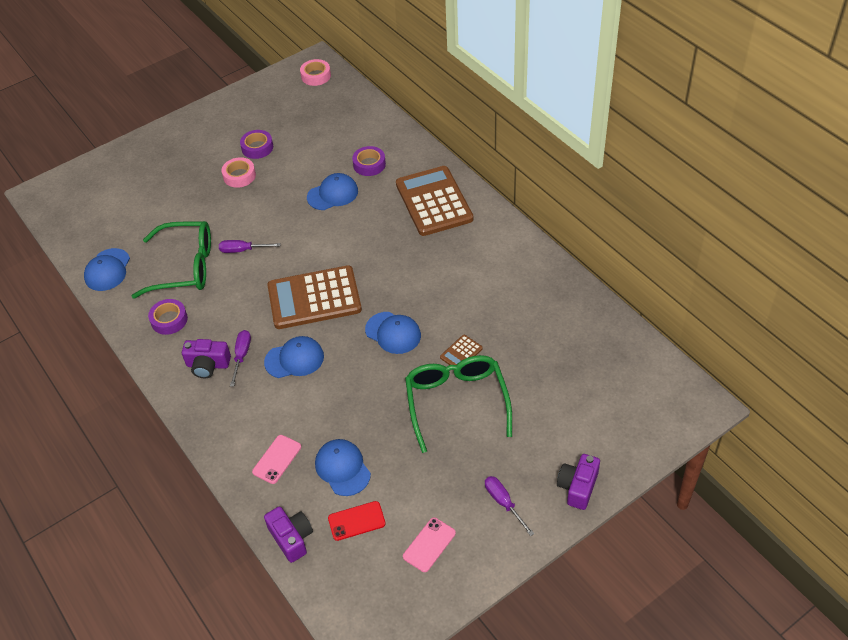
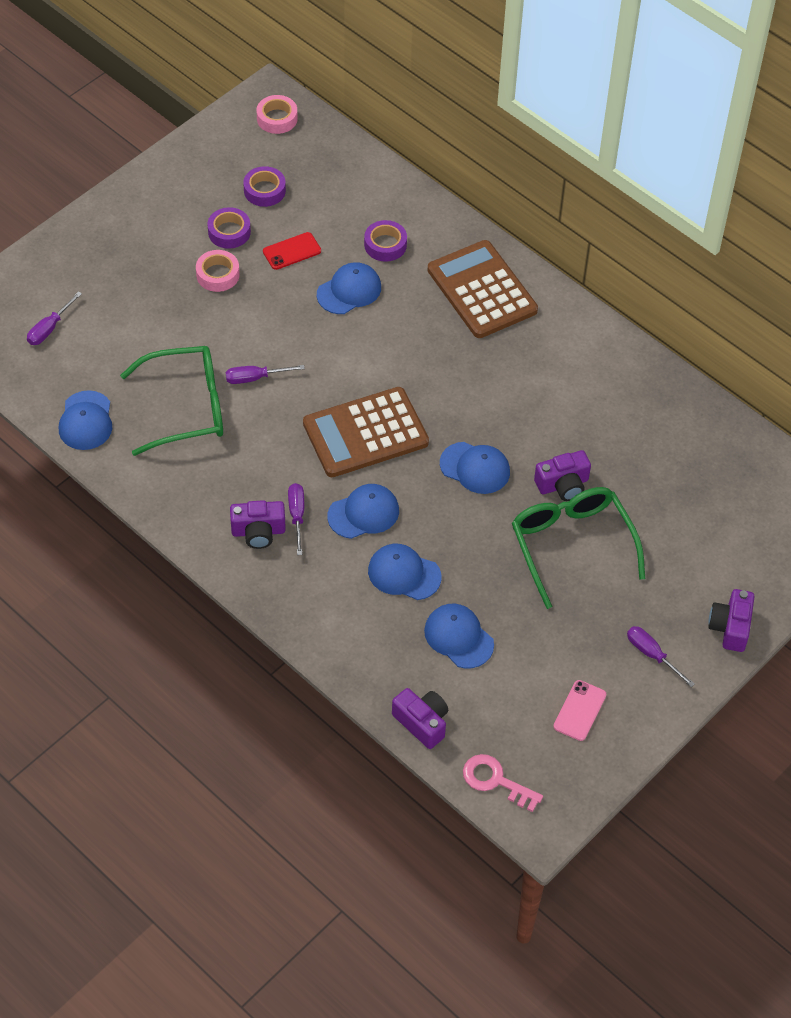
camera: 15 degrees left, 5 degrees up
purple tape [148,299,188,335] -> purple tape moved to [243,166,286,207]
pink phone [252,435,301,484] -> none
red phone [328,501,386,541] -> red phone moved to [263,232,321,270]
brown calculator [440,335,483,365] -> purple camera [534,450,591,501]
none -> purple screwdriver [27,291,82,345]
none -> blue cap [368,544,441,600]
none -> pink key [463,754,543,812]

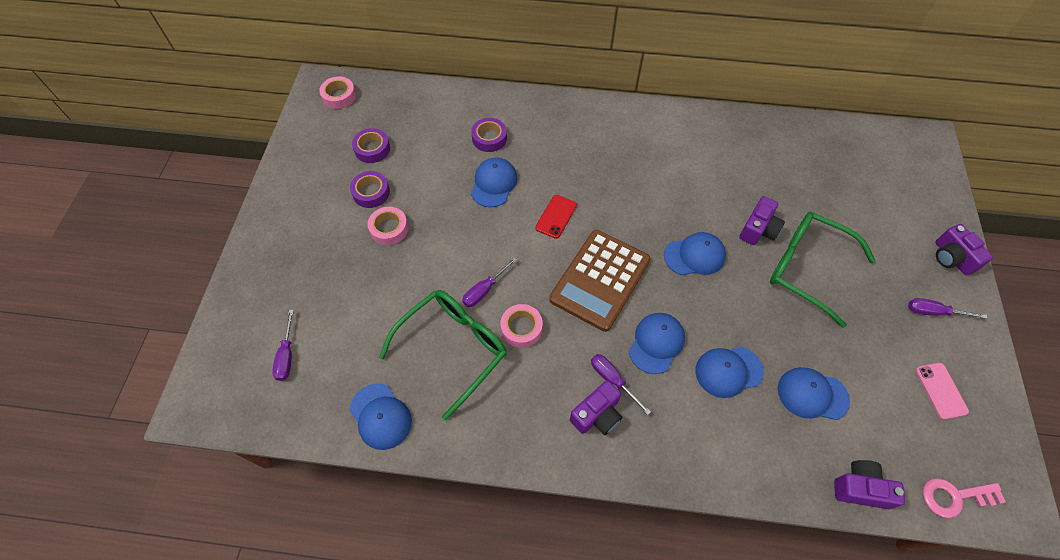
camera: 35 degrees left, 5 degrees up
red phone [263,232,321,270] -> red phone moved to [535,195,577,239]
brown calculator [428,240,538,338] -> none
none -> pink tape [500,304,543,348]

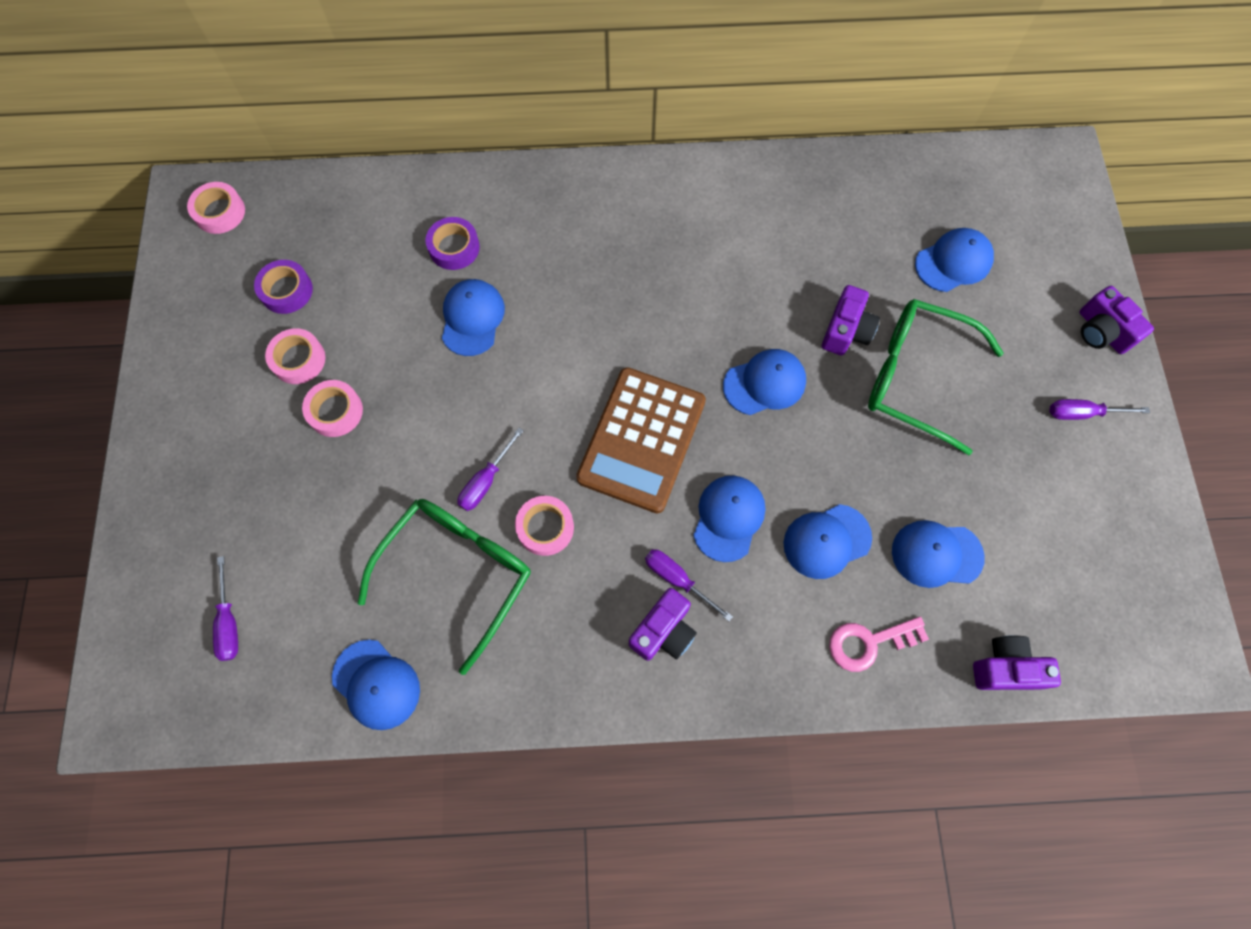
camera: 10 degrees left, 10 degrees up
purple tape [350,171,390,208] -> pink tape [265,328,325,384]
red phone [535,195,577,239] -> none
pink phone [915,363,969,419] -> none
pink key [922,478,1006,518] -> pink key moved to [829,617,929,672]
none -> blue cap [915,228,994,292]

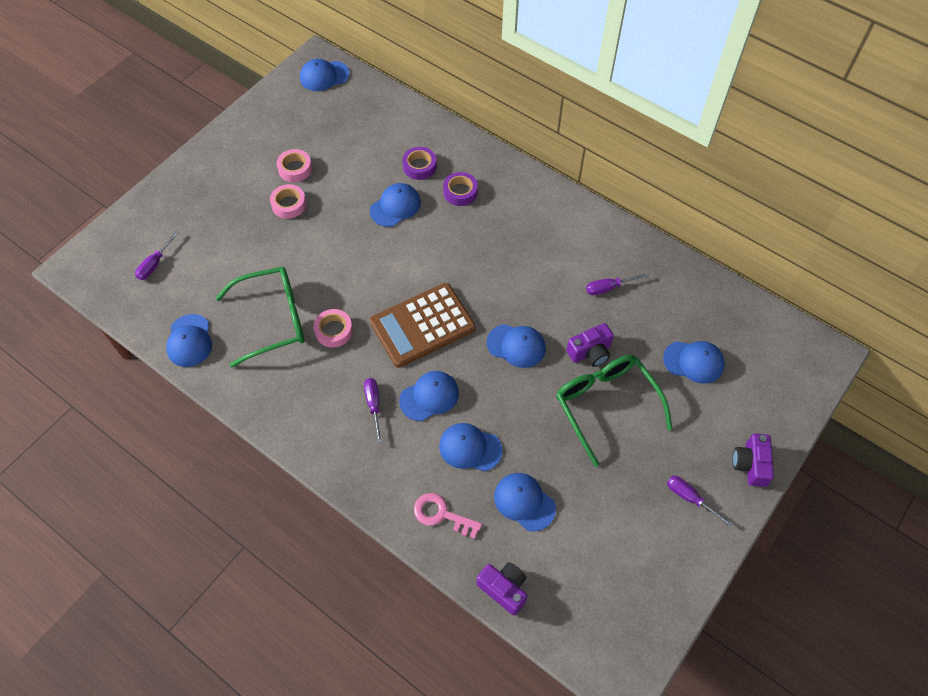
camera: 40 degrees right, 10 degrees down
pink tape [187,182,245,234] -> blue cap [300,59,350,91]
purple tape [254,260,313,314] -> purple tape moved to [443,172,478,206]
purple screwdriver [458,428,524,511] -> purple screwdriver moved to [586,273,649,295]
purple camera [629,588,697,661] -> none

